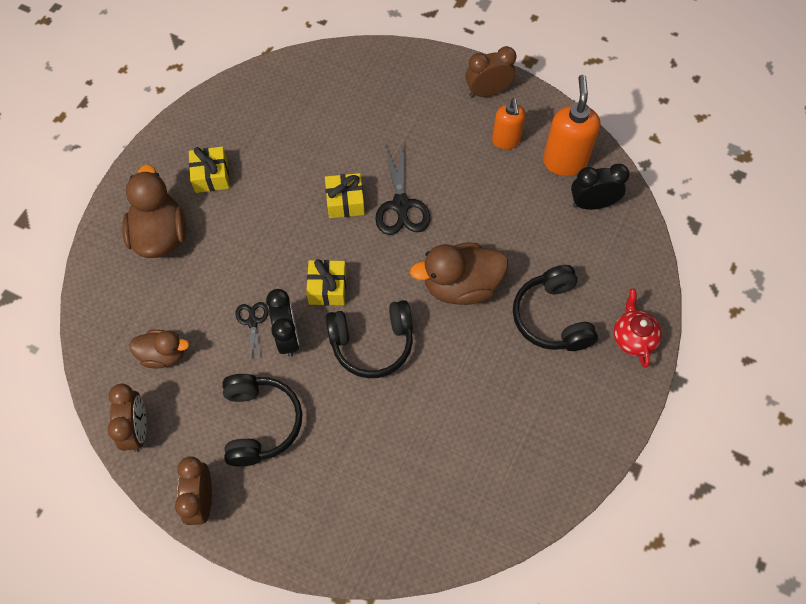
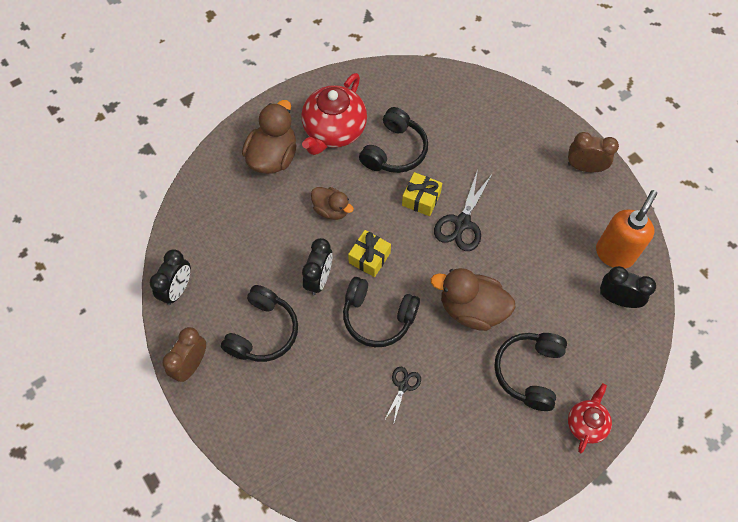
camera: 30 degrees right, 0 degrees up
brown clock [108,384,147,452] -> black clock [150,250,191,305]
brown duck [129,330,189,368] -> brown duck moved to [311,187,354,220]
yellow gift [189,147,229,193] -> red teapot [301,73,367,155]
black scissors [236,302,269,363] -> black scissors moved to [384,367,421,422]
orange soap dispenser [492,99,526,149] -> none
none -> black headphones [359,107,428,173]

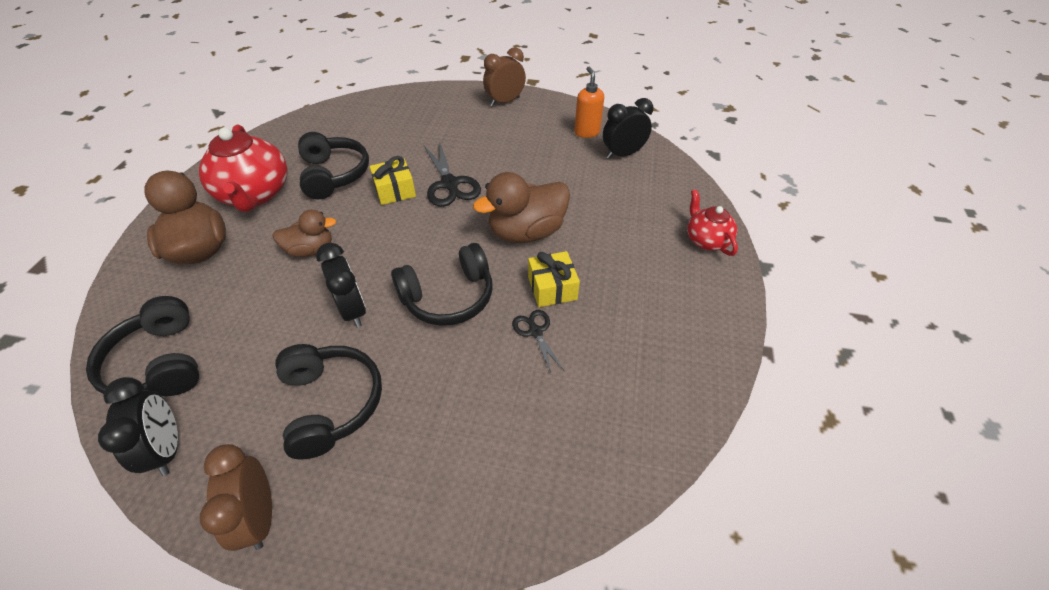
camera: 45 degrees left, 15 degrees down
yellow gift [348,230,391,277] -> yellow gift moved to [528,251,580,307]
black headphones [494,333,567,411] -> black headphones moved to [86,296,199,396]
orange soap dispenser [596,190,657,268] -> orange soap dispenser [574,66,604,138], size x0.65

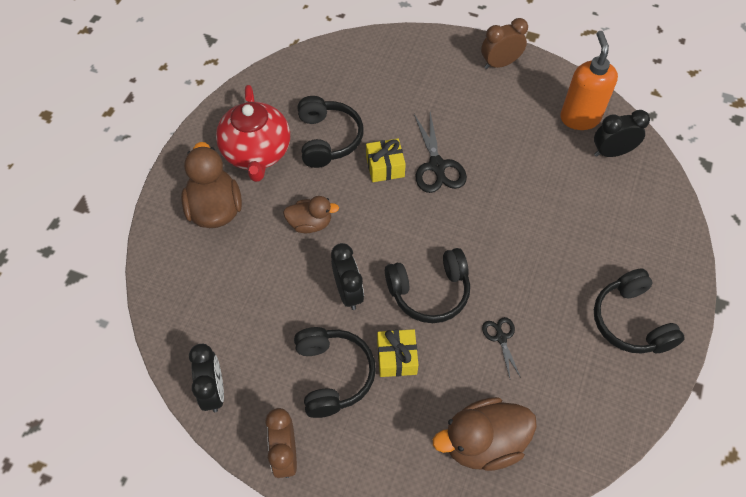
camera: 10 degrees right, 10 degrees up
black headphones [86,296,199,396] -> black headphones moved to [594,268,685,353]
brown duck [473,172,570,243] -> brown duck moved to [433,397,537,471]
yellow gift [528,251,580,307] -> yellow gift moved to [377,329,418,377]
orange soap dispenser [574,66,604,138] -> orange soap dispenser [560,31,618,130], size x1.54
red teapot [687,189,738,256] -> none

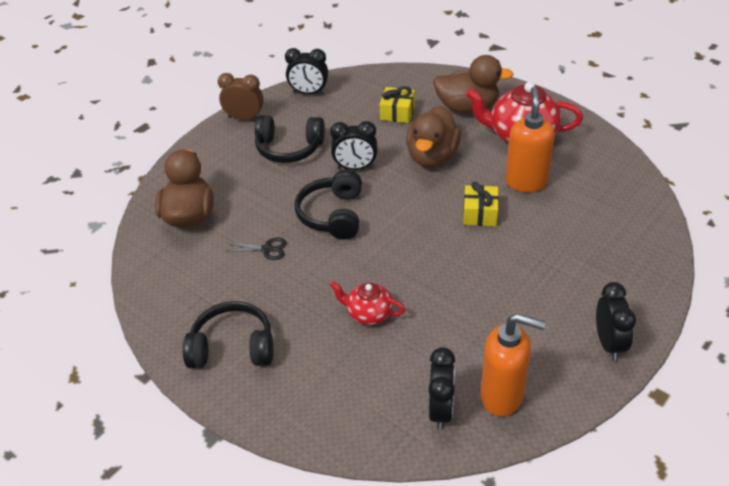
camera: 110 degrees right, 15 degrees down
brown duck [283,196,339,233] -> brown duck [406,106,461,167], size x1.65
black headphones [298,96,364,168] -> orange soap dispenser [505,87,555,192]
yellow gift [377,329,418,377] -> yellow gift moved to [380,86,415,123]
black scissors [414,112,467,193] -> none
brown clock [481,18,528,69] -> black clock [596,282,636,361]
none -> red teapot [330,281,405,325]

